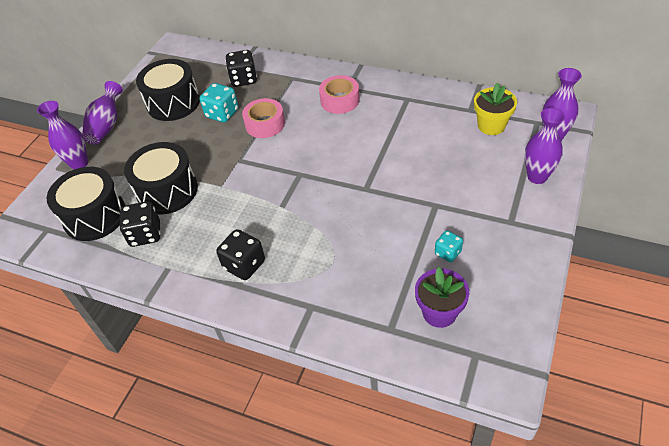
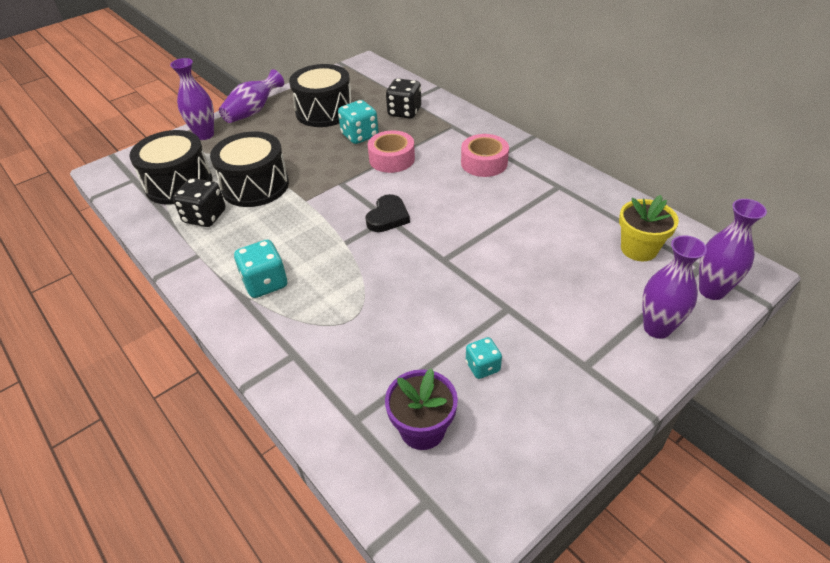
camera: 25 degrees right, 5 degrees down
black dice [216,229,265,280] -> turquoise dice [234,240,287,298]
none -> black heart [365,194,410,232]

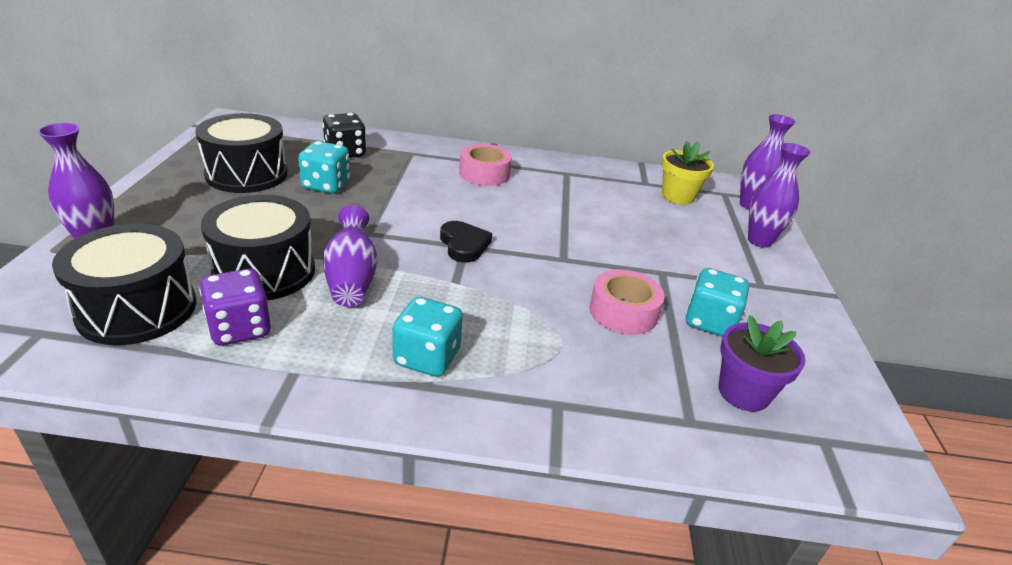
camera: 50 degrees left, 10 degrees down
black dice [173,178,226,227] -> purple dice [199,269,271,346]
purple vase [219,69,284,123] -> purple vase moved to [323,205,378,307]
pink tape [368,130,415,173] -> pink tape moved to [589,270,665,335]
turquoise dice [466,337,502,379] -> turquoise dice [685,268,749,337], size x1.62

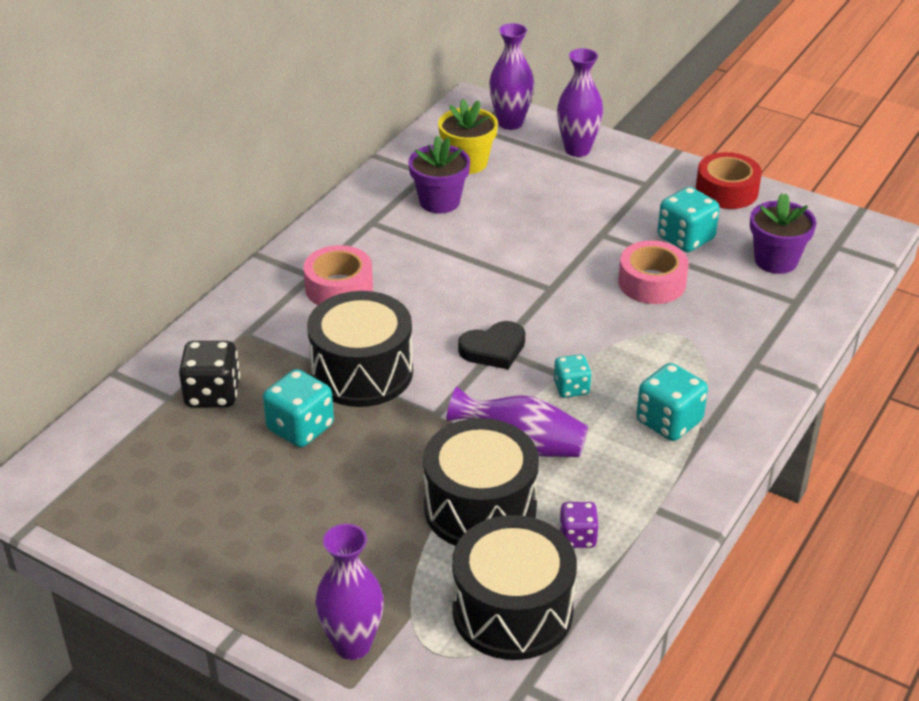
camera: 60 degrees left, 5 degrees up
black drum [196,113,288,193] -> black drum moved to [307,291,413,407]
purple dice [199,269,271,346] -> purple dice [560,502,599,548], size x0.62
black heart [440,221,492,263] -> black heart turned 150 degrees clockwise [458,321,525,369]
none -> purple flower pot [408,136,470,214]
none -> turquoise dice [554,355,592,398]
none -> red tape [696,152,762,209]

